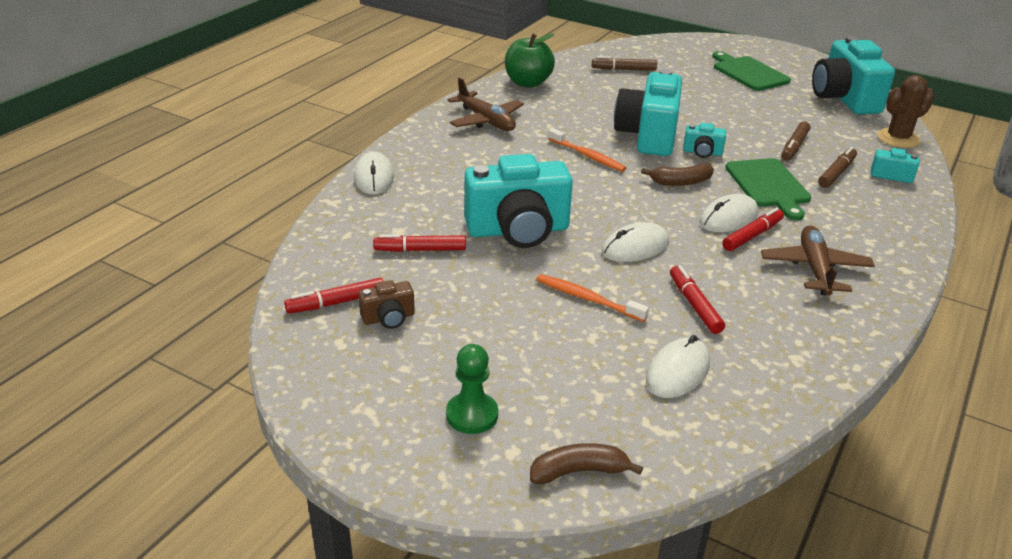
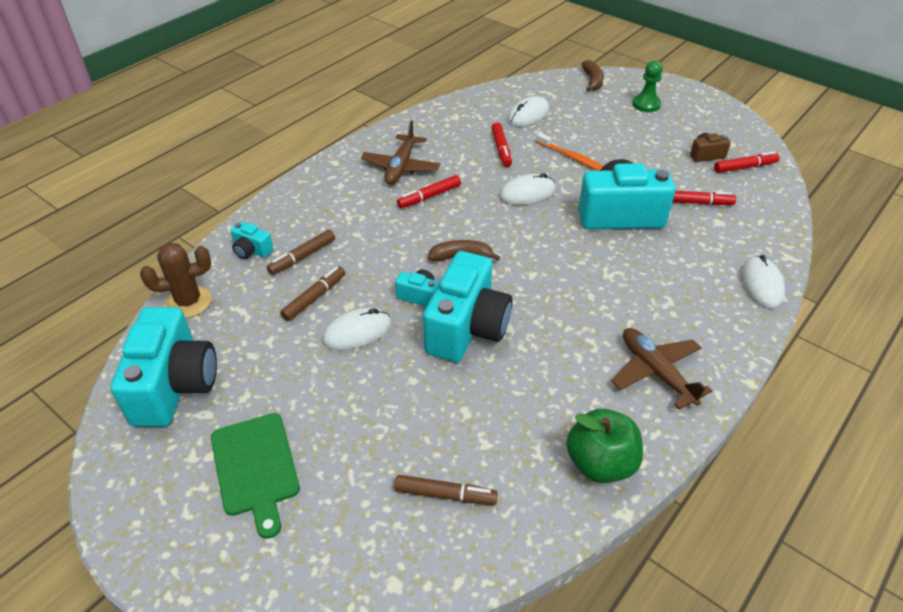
camera: 170 degrees left, 10 degrees up
brown banana [530,443,643,484] -> brown banana turned 90 degrees counterclockwise [582,60,604,92]
orange toothbrush [548,128,626,172] -> none
white mouse [699,194,758,232] -> white mouse moved to [323,308,392,350]
green cutting board [725,158,811,220] -> none

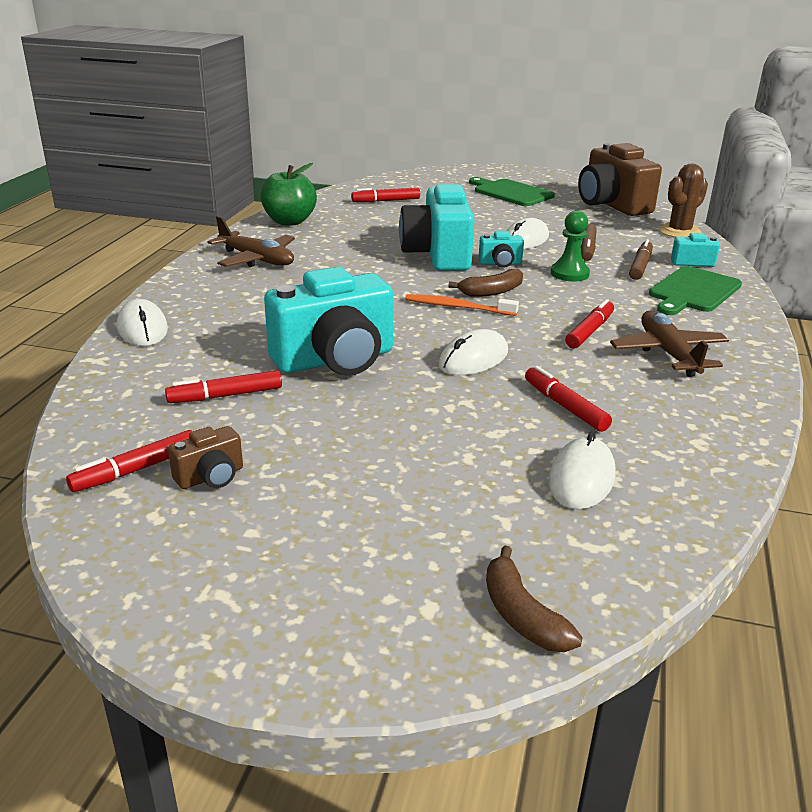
camera: 155 degrees right, 15 degrees down
turquoise camera [110,307,217,427] -> brown camera [578,143,662,216]
brown marker [394,475,498,505] -> red marker [351,187,420,202]
orange toothbrush [537,133,603,171] -> orange toothbrush moved to [405,294,519,316]
green pawn [632,61,663,112] -> green pawn moved to [551,210,590,282]
none -> green cutting board [649,266,742,315]

